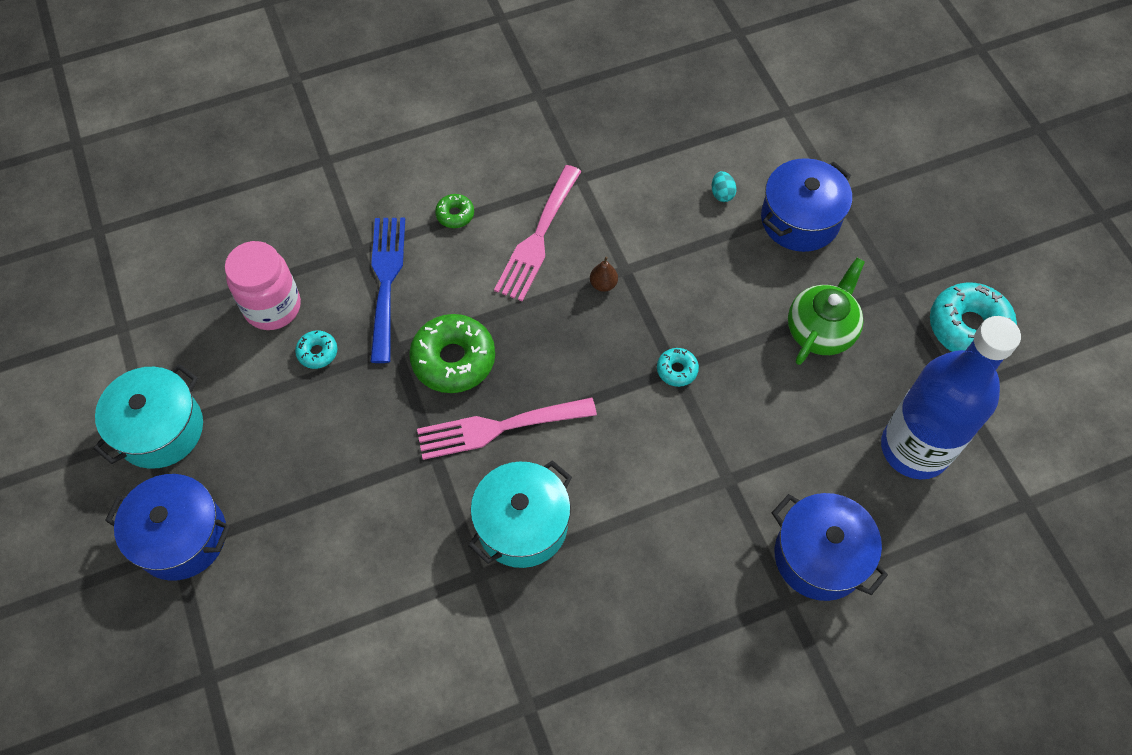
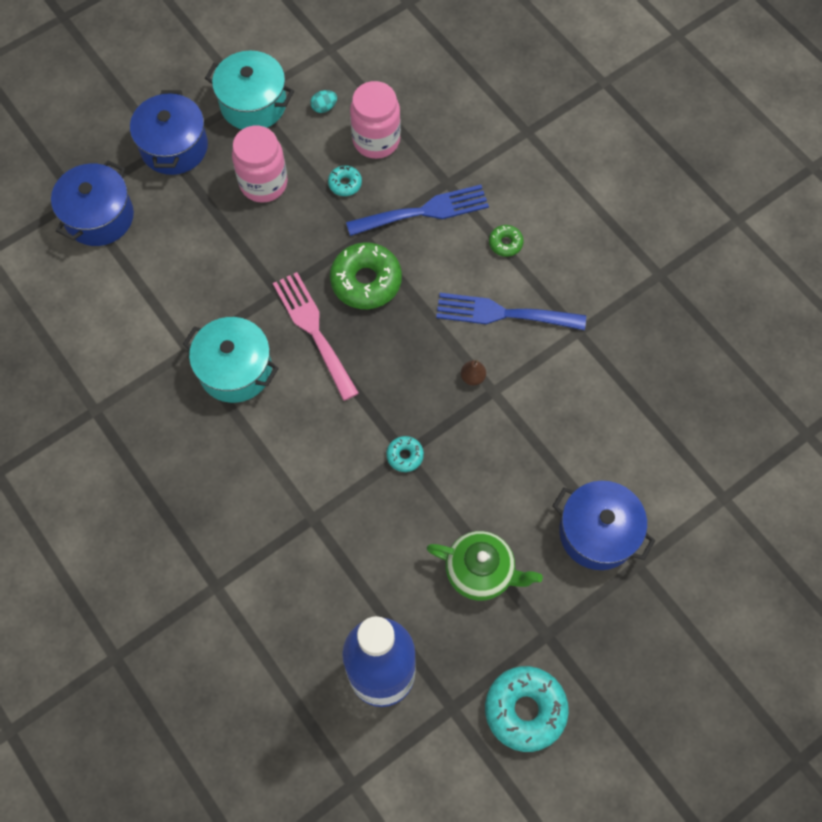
camera: 75 degrees right, 5 degrees up
pink fork [494,165,581,302] -> blue fork [436,293,586,330]
turquoise egg [712,171,737,202] -> turquoise egg moved to [310,90,337,113]
blue pot [772,493,888,601] -> blue pot moved to [51,160,134,246]
none -> pink jar [232,126,288,203]

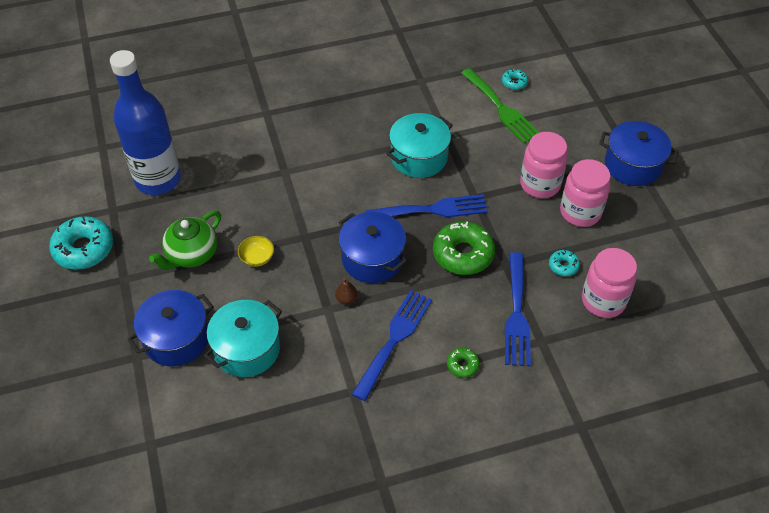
camera: 110 degrees right, 15 degrees down
blue pot [51,160,134,246] -> blue pot moved to [339,212,407,283]
turquoise pot [205,51,294,129] -> turquoise pot moved to [204,300,282,377]
pink fork [273,272,359,401] -> blue fork [365,194,488,217]
turquoise egg [310,90,337,113] -> none
turquoise donut [386,436,424,472] -> turquoise donut moved to [502,69,528,90]
none -> yellow bowl [238,236,274,267]
none -> green fork [461,68,539,144]
none -> pink jar [520,132,568,198]

